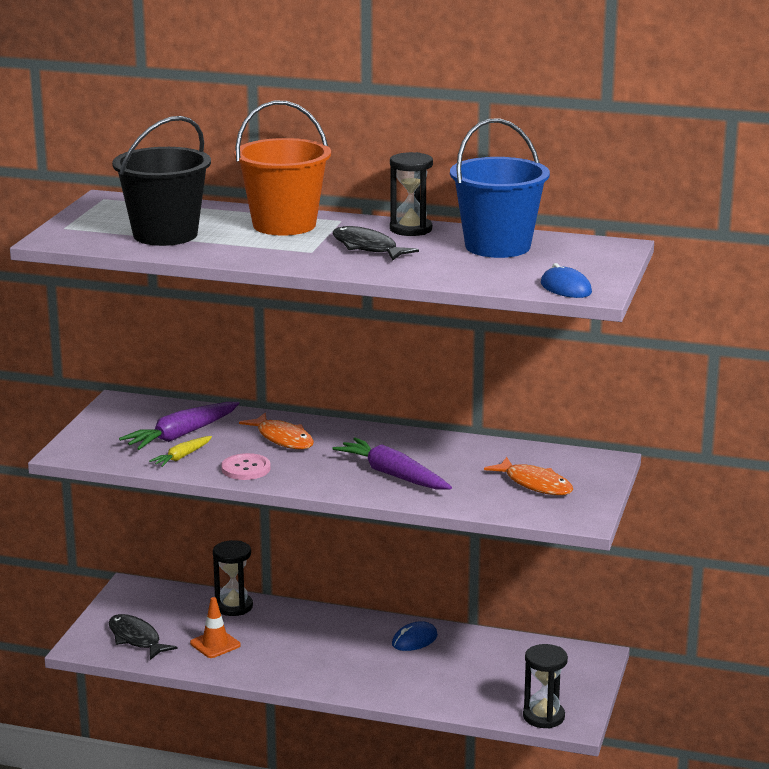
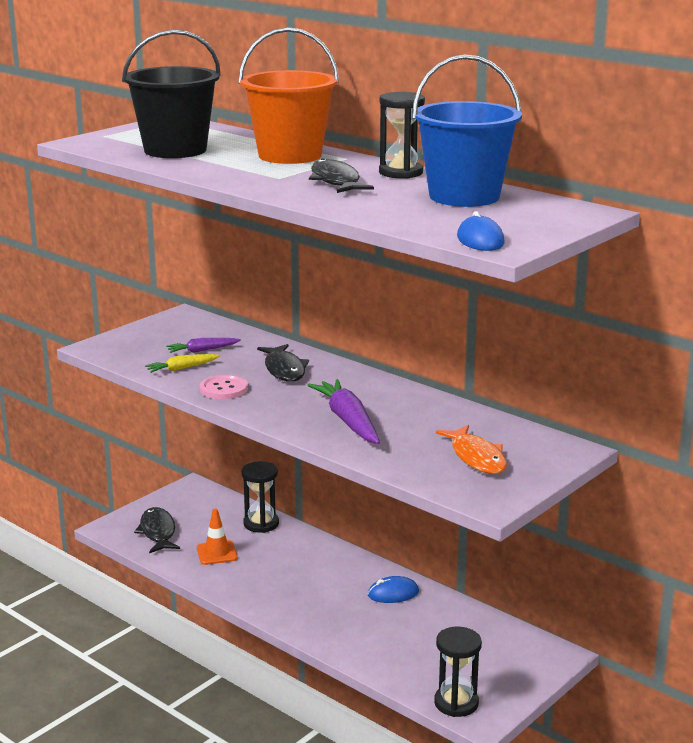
camera: 25 degrees right, 0 degrees up
purple carrot [119,402,240,450] -> purple carrot [166,338,241,353], size x0.56
orange fish [239,413,314,449] -> black fish [257,344,309,382]

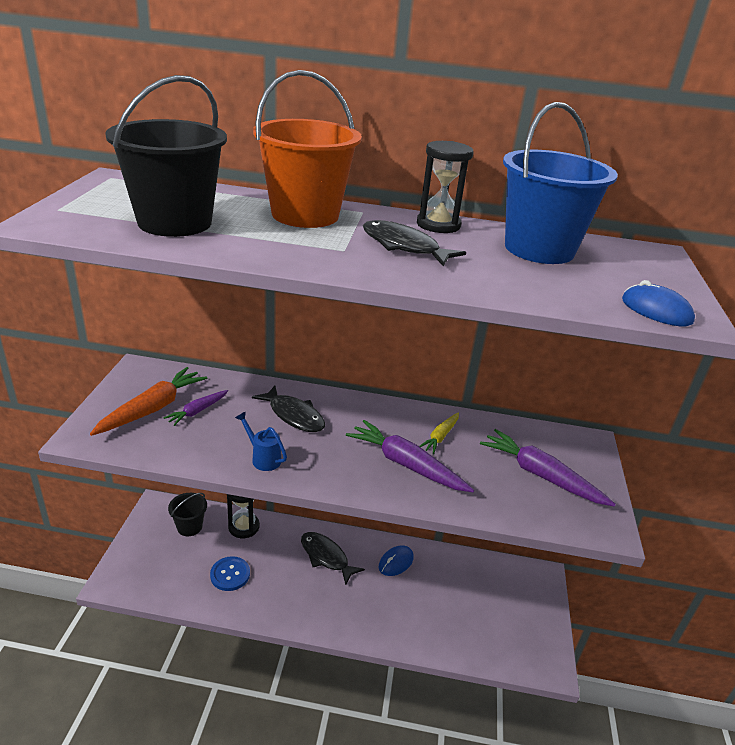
camera: 35 degrees left, 10 degrees up
black fish [134,507,180,553] -> black fish moved to [301,532,365,585]
yellow carrot [145,354,220,373] -> yellow carrot moved to [419,413,459,454]
orange traffic cone [197,508,238,565] -> blue button [210,556,250,591]
pink button [200,375,248,399] -> blue watering can [235,412,287,471]
black hourglass [434,626,482,717] -> none
orange fish [436,425,507,474] -> purple carrot [480,429,616,507]
none -> orange carrot [90,367,207,436]
none -> black bucket [168,493,207,536]

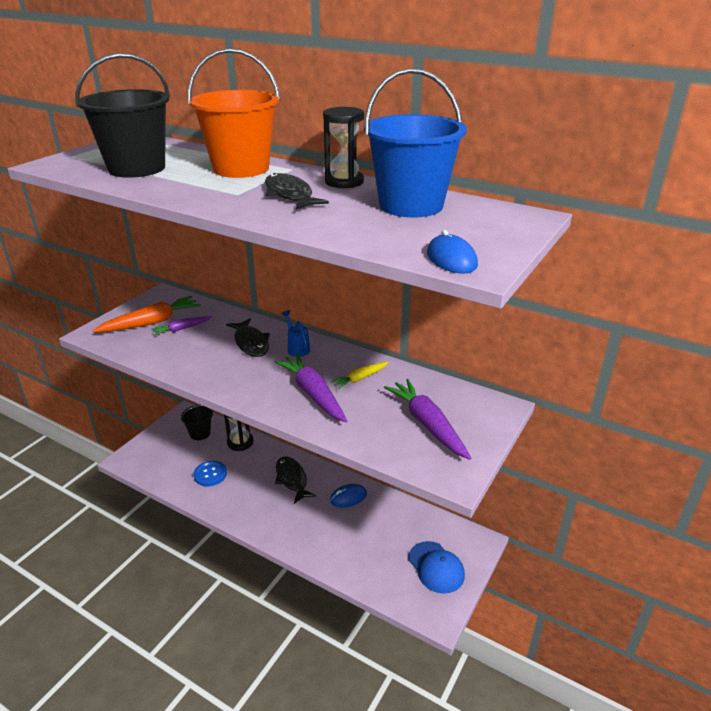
camera: 25 degrees right, 0 degrees up
blue watering can [235,412,287,471] -> blue watering can moved to [281,310,310,357]
none -> blue cap [409,541,465,594]

